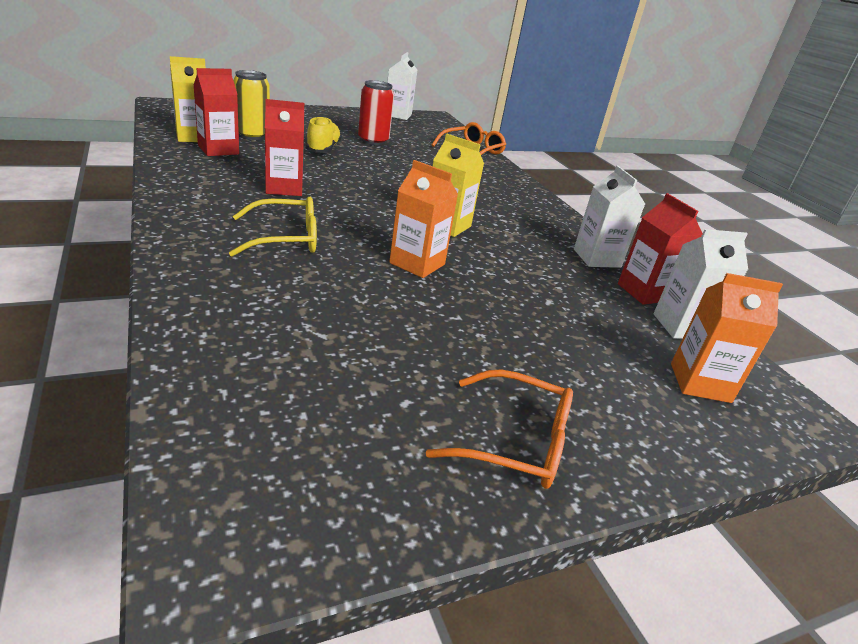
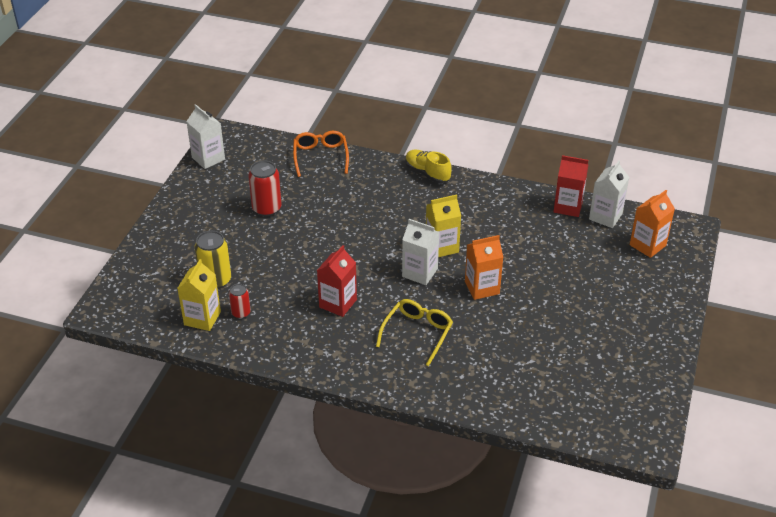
camera: 45 degrees left, 10 degrees up
red carton [194,68,239,156] -> red can [229,284,251,319]
yellow shoe [306,117,342,153] -> yellow shoe moved to [405,149,452,183]
orange glasses [426,370,573,489] -> none
white carton [574,165,645,268] -> white carton moved to [402,219,439,285]

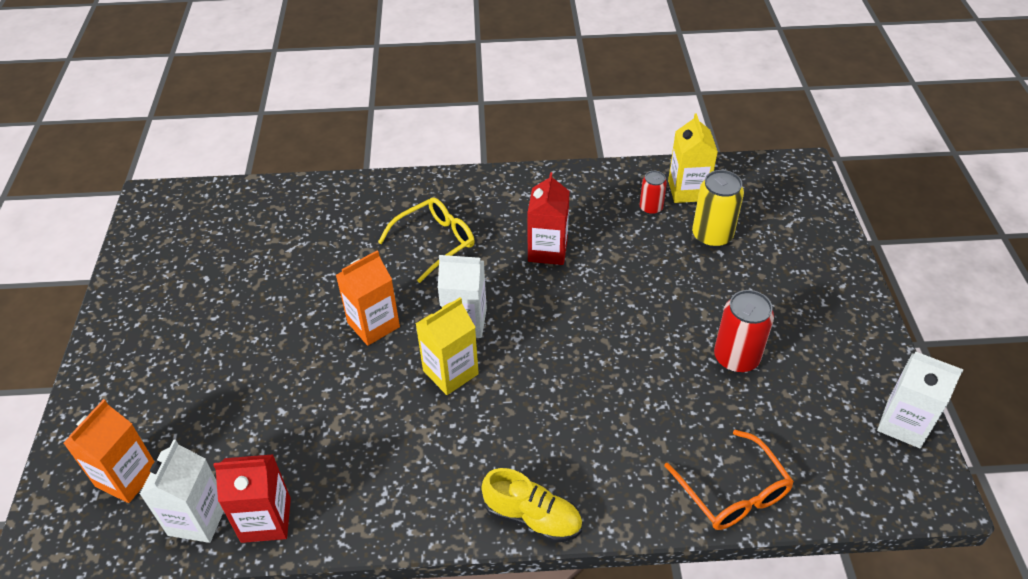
camera: 160 degrees right, 5 degrees up
yellow glasses [376,299,453,366] -> yellow glasses turned 135 degrees counterclockwise [378,197,475,283]

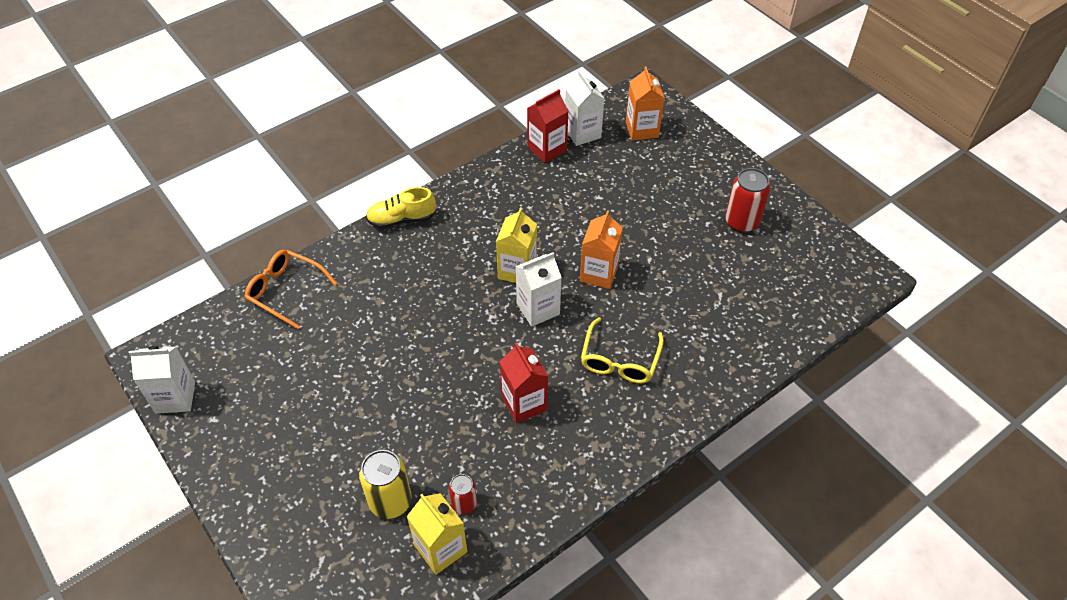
camera: 145 degrees right, 5 degrees up
red can [714,290,774,373] -> red can moved to [725,168,770,232]

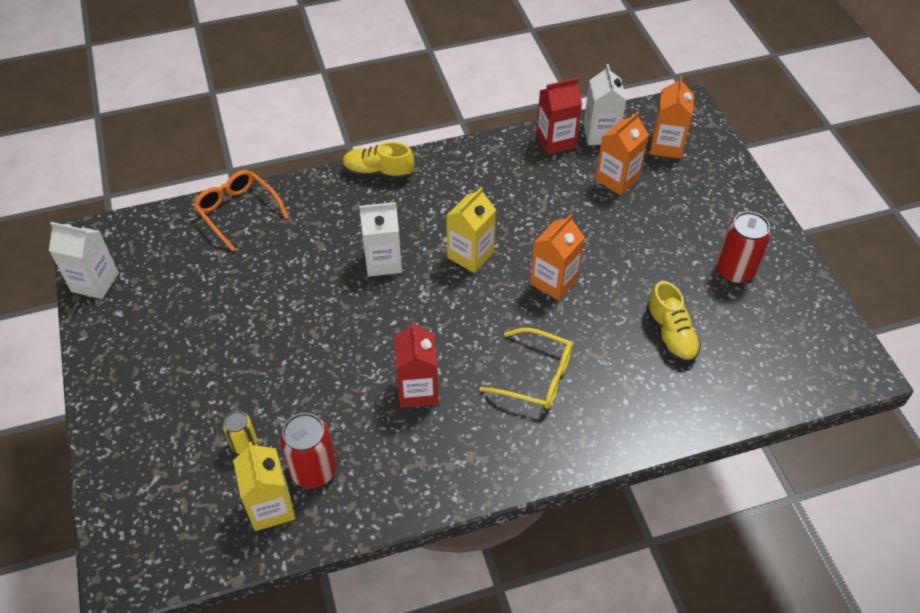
camera: 20 degrees right, 0 degrees up
yellow can [359,450,412,519] -> yellow can [223,411,257,454], size x0.59
red can [449,474,477,514] -> red can [280,413,336,488], size x1.70
white carton [515,252,562,327] -> white carton moved to [359,202,402,277]
yellow glasses [581,317,664,383] -> yellow glasses turned 105 degrees counterclockwise [479,328,573,409]
none -> orange carton [595,112,649,195]
none -> yellow shoe [646,281,701,363]

